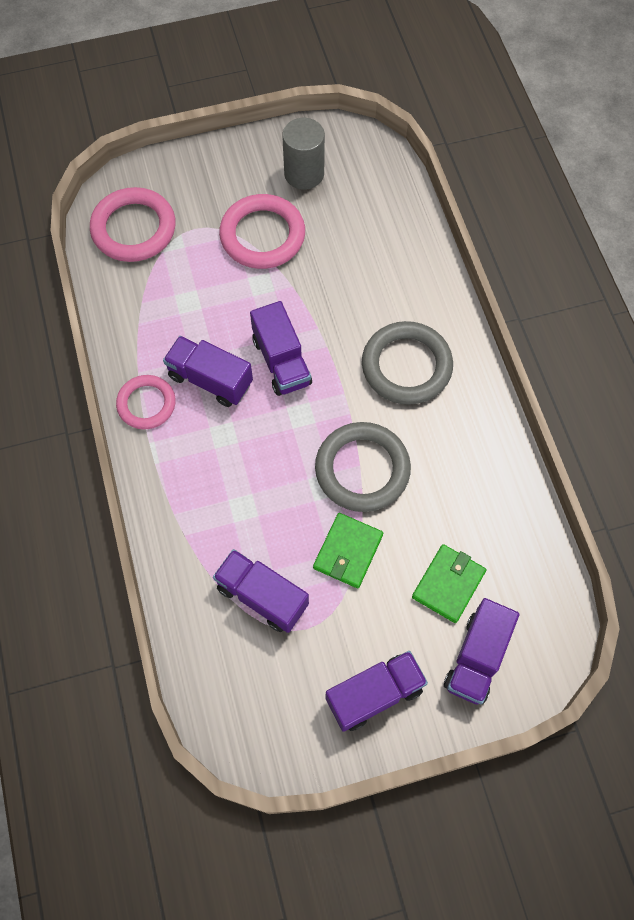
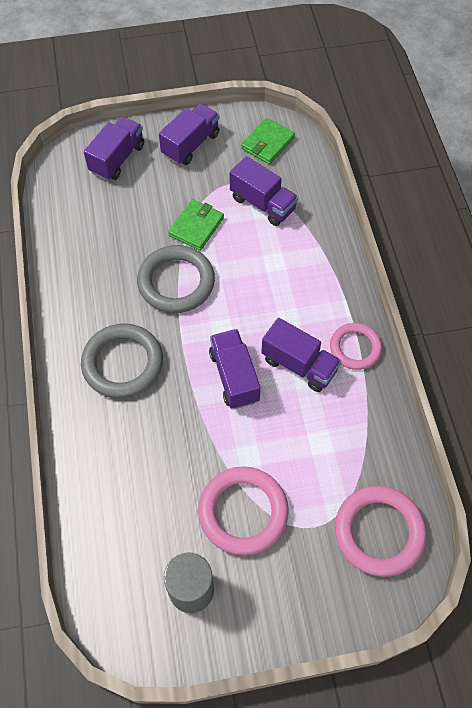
camera: 175 degrees left, 5 degrees down
purple truck [325,651,428,732] -> purple truck turned 150 degrees clockwise [159,104,219,165]
green wallet [412,544,486,623] -> green wallet moved to [241,118,295,164]

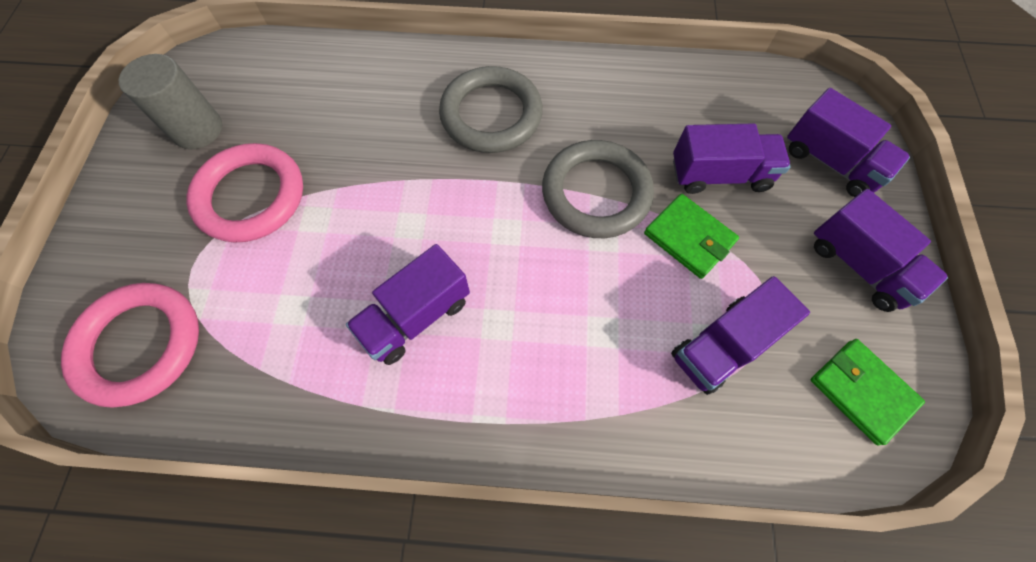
camera: 105 degrees right, 5 degrees up
purple truck [209,329,261,409] -> purple truck moved to [673,123,791,194]
pink ring [330,323,382,370] -> none

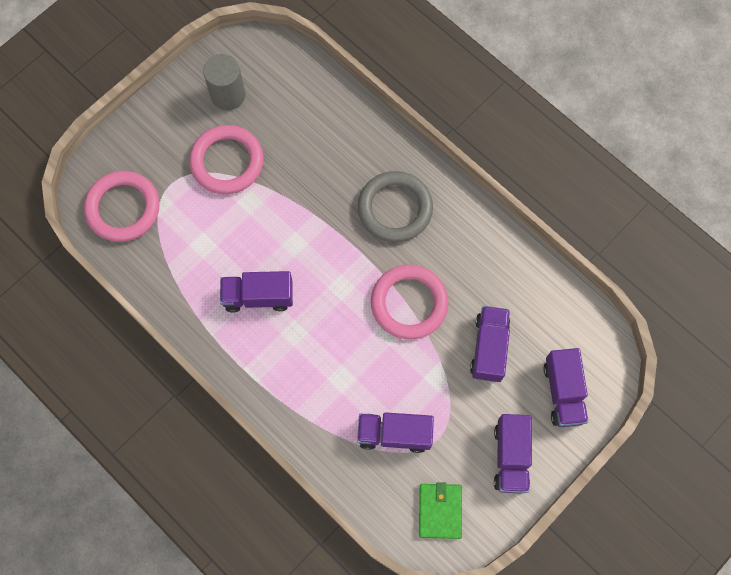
camera: 40 degrees right, 5 degrees up
grey ring [542,140,654,238] -> pink ring [371,265,449,339]
green wallet [644,194,739,279] -> none
purple truck [673,123,791,194] -> purple truck turned 120 degrees counterclockwise [470,306,510,382]

